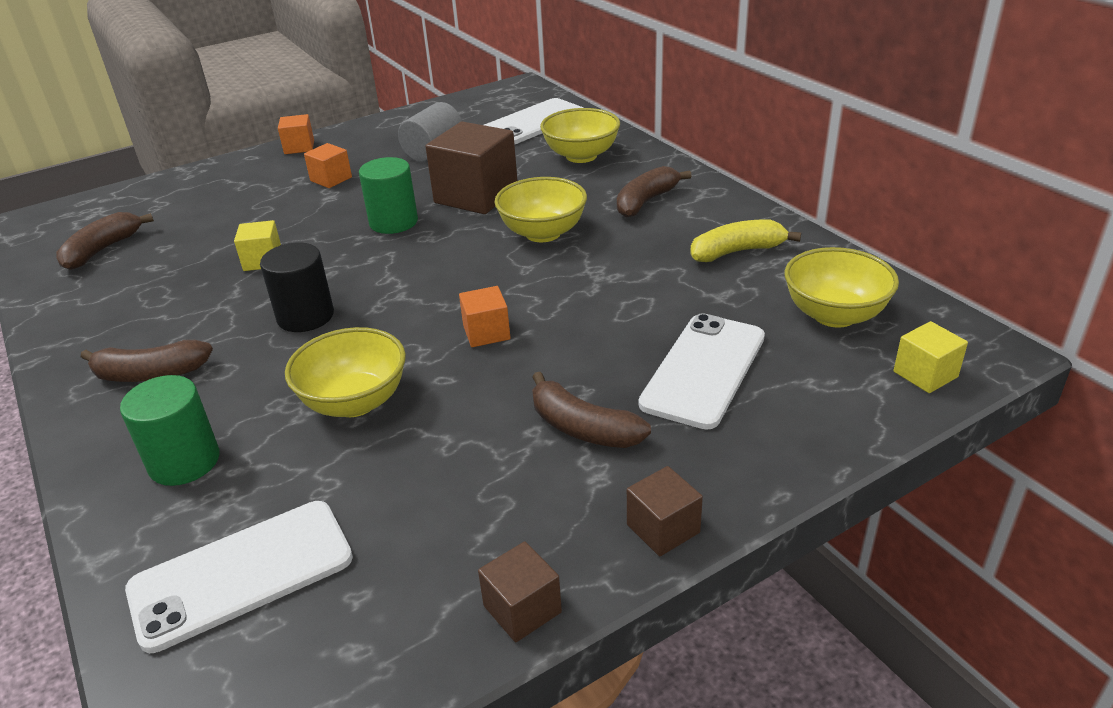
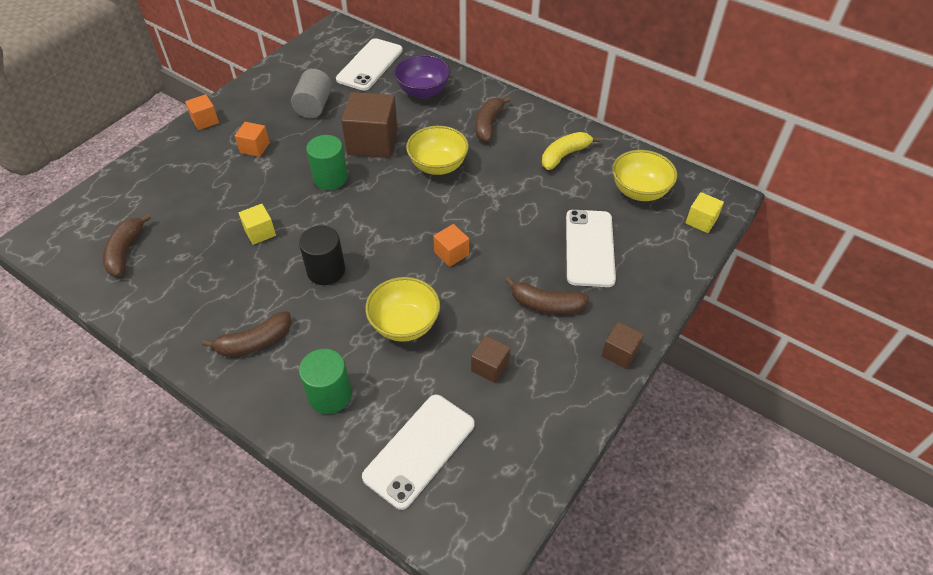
camera: 25 degrees left, 15 degrees up
brown cube [478,541,562,642] -> brown cube moved to [471,336,511,383]
yellow bowl [540,108,620,163] -> purple bowl [394,54,450,99]

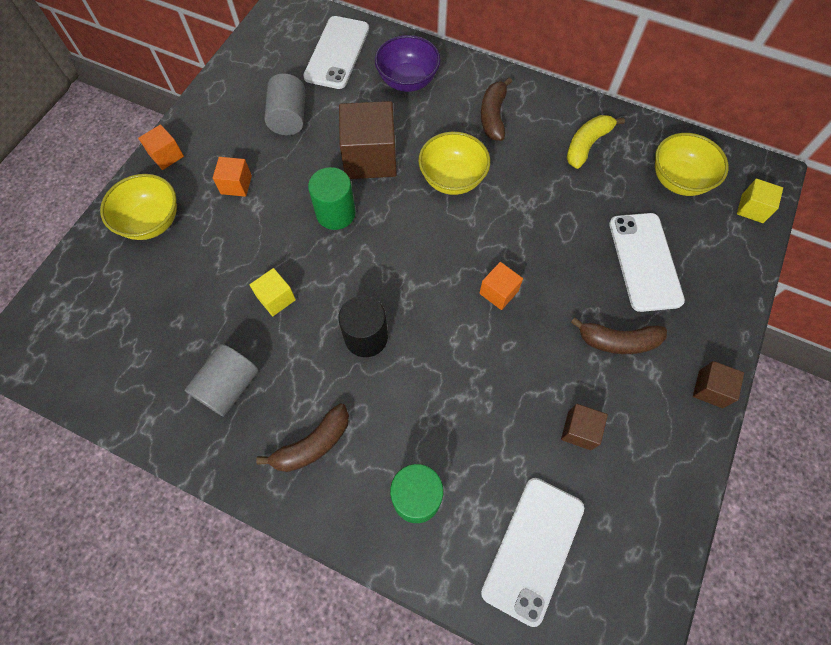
camera: 10 degrees left, 15 degrees up
brown banana [103,213,151,276] -> none
yellow bowl [365,277,440,342] -> yellow bowl moved to [100,174,177,240]
none -> grey cylinder [185,344,259,416]

